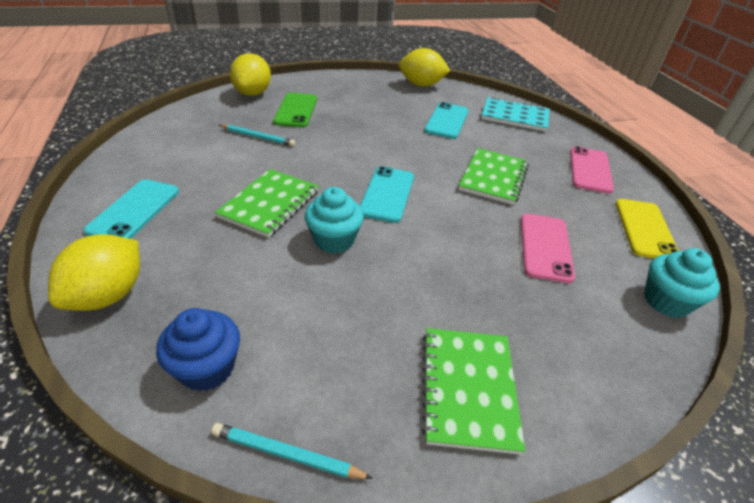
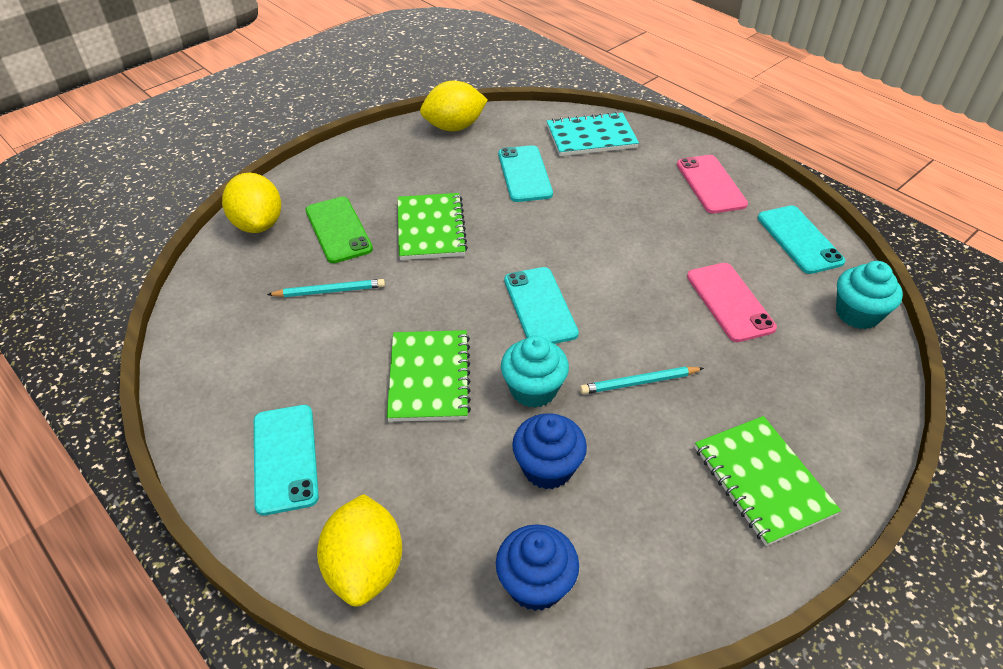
camera: 25 degrees left, 5 degrees up
turquoise pencil [211,423,373,479] -> turquoise pencil moved to [580,366,704,394]
green notebook [459,148,529,205] -> green notebook moved to [398,193,468,260]
yellow phone [615,199,679,259] -> turquoise phone [758,205,845,274]
none -> blue cupcake [512,413,587,489]

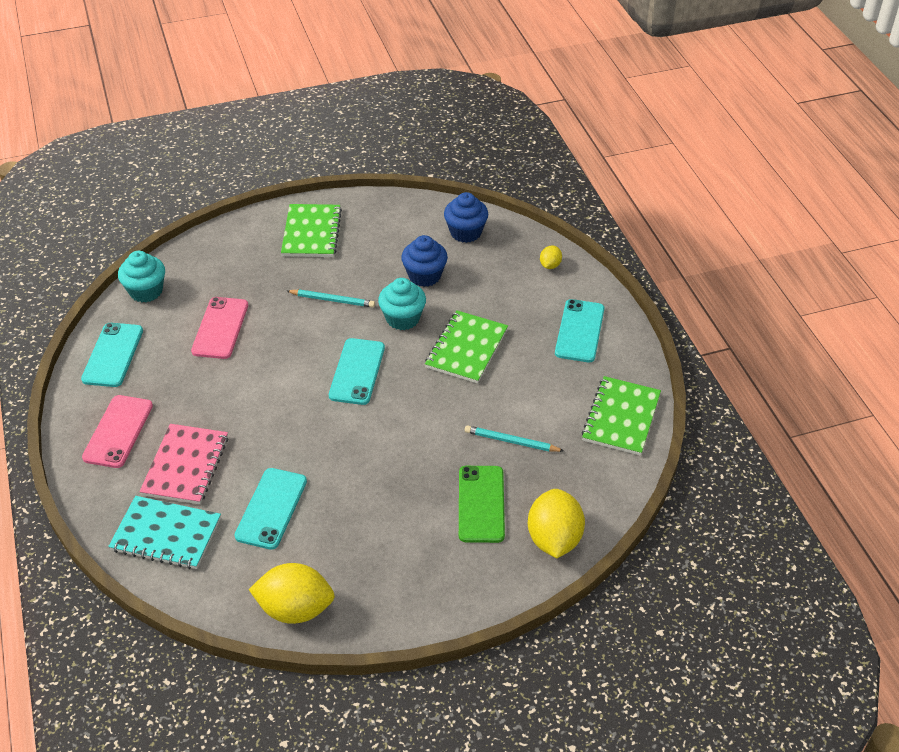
camera: 155 degrees left, 0 degrees up
yellow lemon [317,494,402,607] -> yellow lemon [540,245,562,269], size x0.48
green notebook [398,193,468,260] -> green notebook moved to [581,376,661,456]
none -> pink notebook [139,424,228,504]

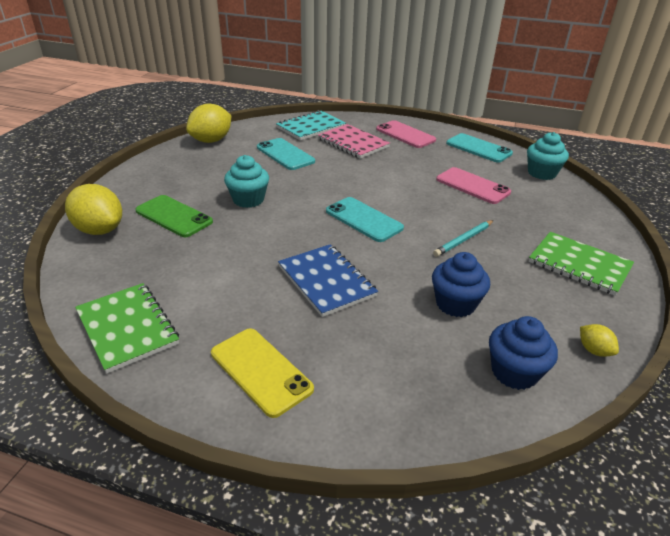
camera: 125 degrees right, 10 degrees down
turquoise cupcake [378,278,426,330] -> turquoise cupcake moved to [224,155,269,208]
green notebook [425,310,508,384] -> blue notebook [278,244,378,317]
turquoise pencil [465,425,564,452] -> none
yellow lemon [540,245,562,269] -> yellow lemon moved to [580,324,619,357]
turquoise phone [555,299,604,362] -> yellow phone [211,328,314,418]

